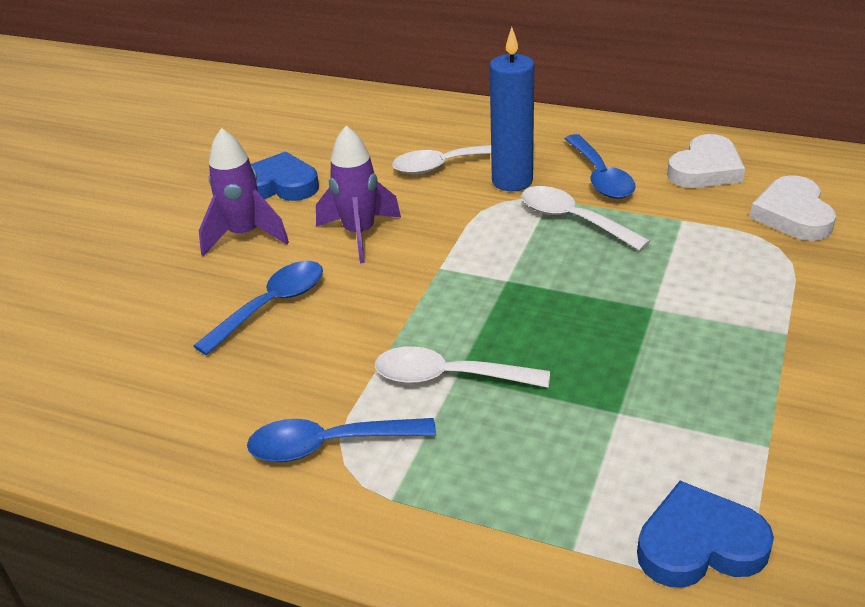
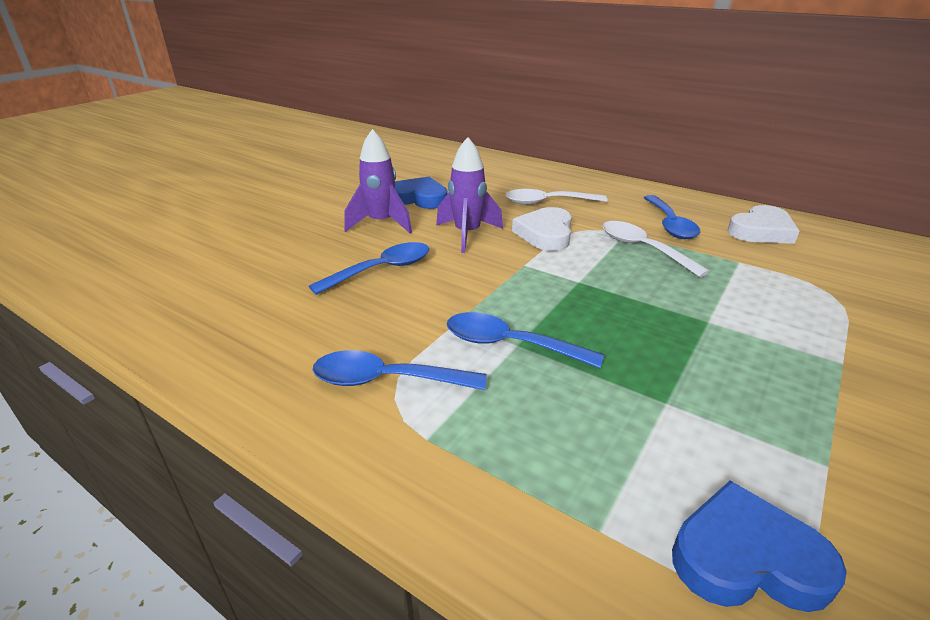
camera: 10 degrees right, 5 degrees down
white spoon [375,346,550,388] -> blue spoon [447,312,604,368]
blue candle [490,27,534,191] -> none
white heart [750,175,836,241] -> white heart moved to [512,207,572,251]

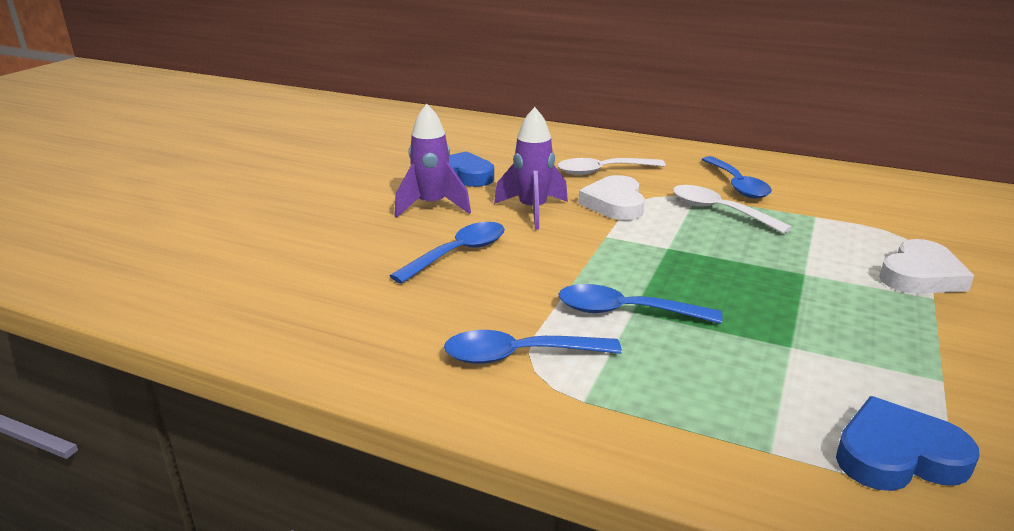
camera: 10 degrees left, 5 degrees down
white heart [728,205,800,244] -> white heart moved to [879,239,974,294]

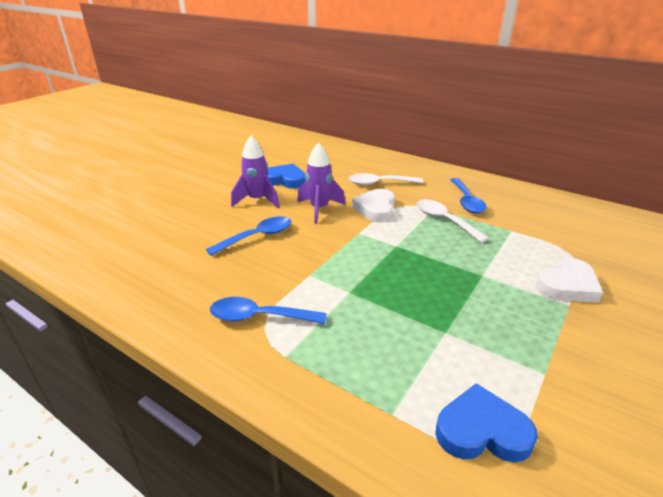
camera: 10 degrees right, 5 degrees up
blue spoon [558,284,722,324] -> none

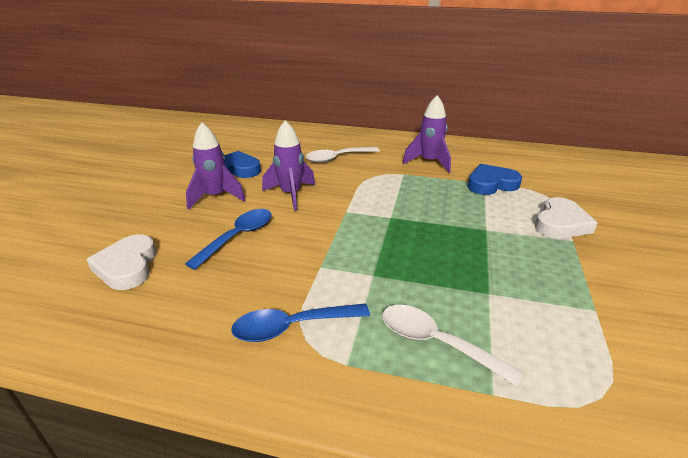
camera: 20 degrees left, 0 degrees up
white heart [352,189,395,222] -> white heart moved to [86,234,156,290]
white spoon [417,199,489,243] -> white spoon moved to [382,305,523,386]
blue heart [435,383,538,463] -> blue heart moved to [468,164,522,195]
blue spoon [450,178,486,213] -> purple rocket [403,95,451,173]

